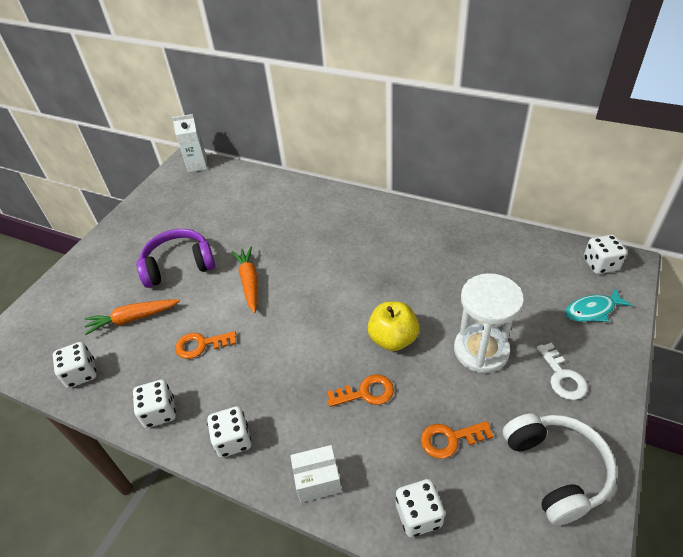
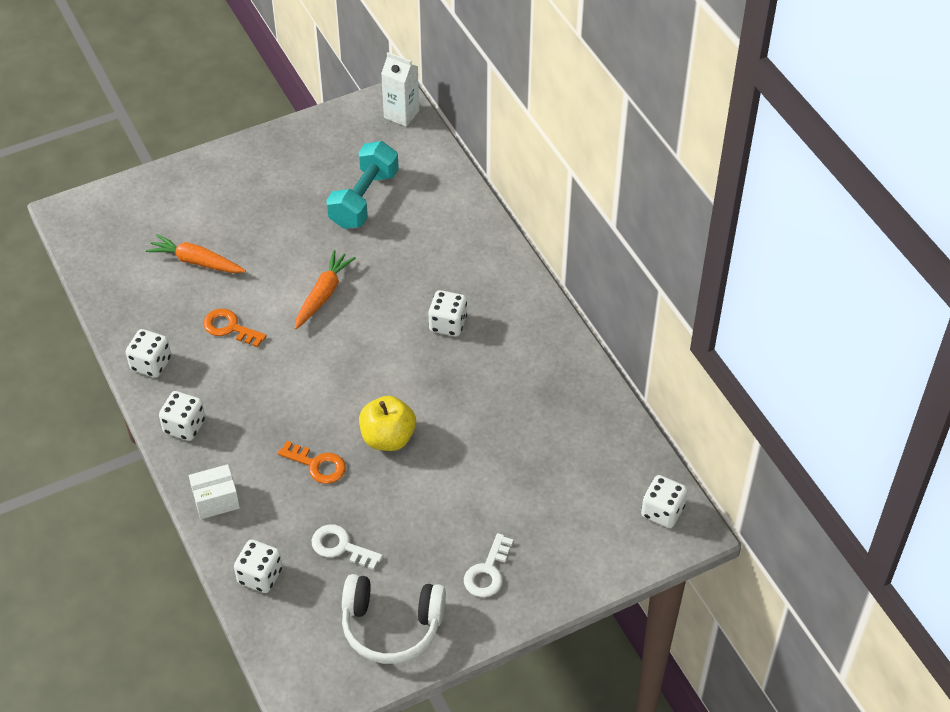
camera: 35 degrees right, 5 degrees up
white dice [53,342,97,388] -> white dice moved to [428,290,467,336]
purple headphones [137,229,215,288] -> none
white box [290,445,342,502] -> white box turned 45 degrees counterclockwise [189,464,240,519]
orange key [421,421,494,459] -> white key [311,524,383,570]
white hourglass [454,273,524,373] -> none
white headphones [503,413,617,525] -> white headphones turned 75 degrees clockwise [342,574,446,664]
turquoise fish [565,288,632,322] -> none
none -> turquoise dumbbell [326,141,399,229]

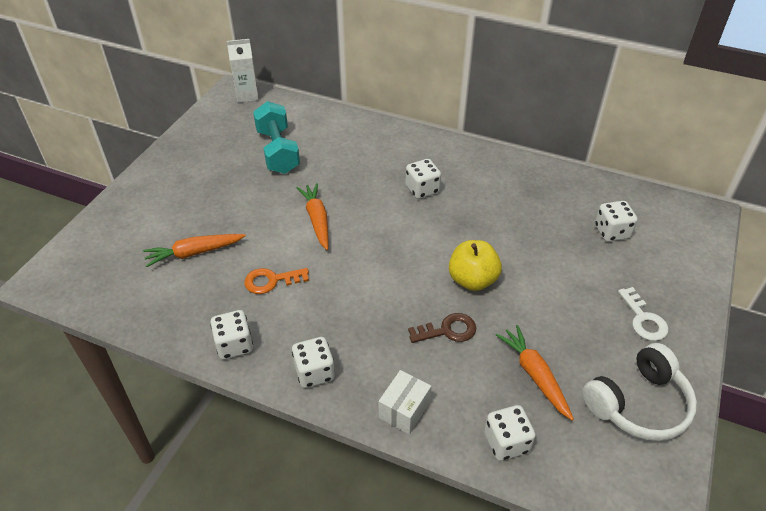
camera: 40 degrees left, 5 degrees down
orange key [278,441,346,484] -> brown key [408,313,476,343]
white key [311,524,383,570] -> orange carrot [496,325,574,421]
white dice [641,475,687,528] -> white dice moved to [595,201,637,242]

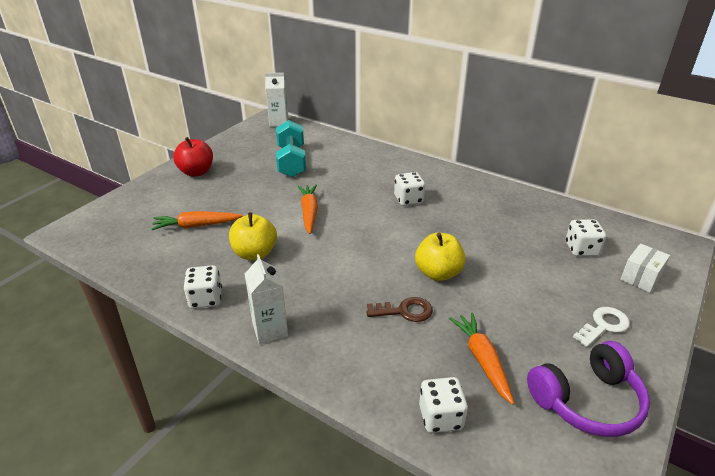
camera: 10 degrees right, 10 degrees down
orange key [244,268,309,294] -> yellow apple [229,212,277,260]
white dice [292,337,335,388] -> white carton [245,254,288,344]
white box [379,370,431,434] -> white box moved to [620,243,670,292]
white headphones [582,343,697,441] -> purple headphones [527,341,650,437]
white key [618,287,669,341] -> white key turned 120 degrees counterclockwise [573,307,630,347]
none -> red apple [173,137,213,177]

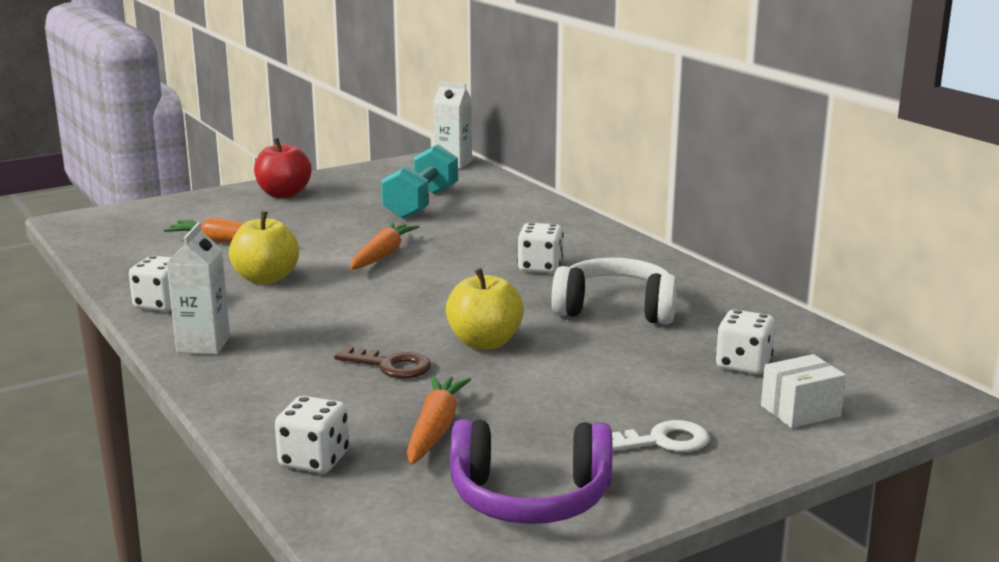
camera: 25 degrees right, 15 degrees down
none -> white headphones [552,258,677,324]

